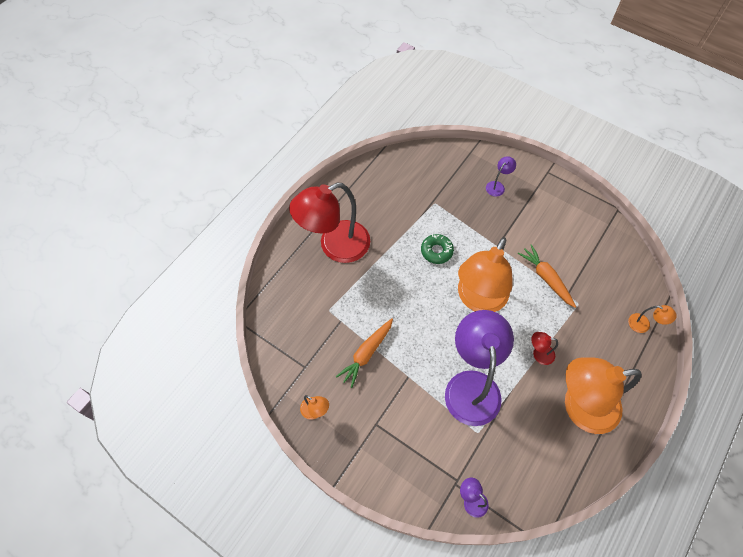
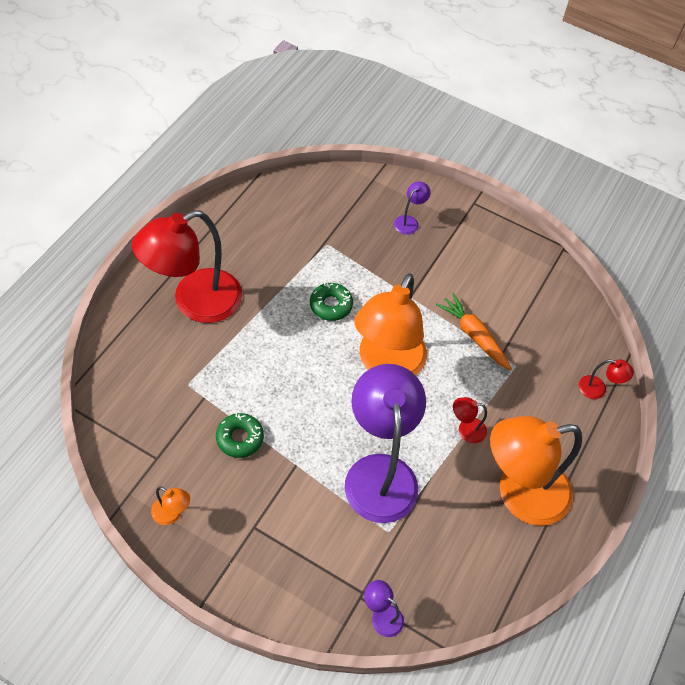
camera: 10 degrees left, 5 degrees down
orange carrot [336,318,393,388] -> green donut [216,413,264,458]
orange lamp [628,305,677,333] -> red lamp [579,359,634,399]

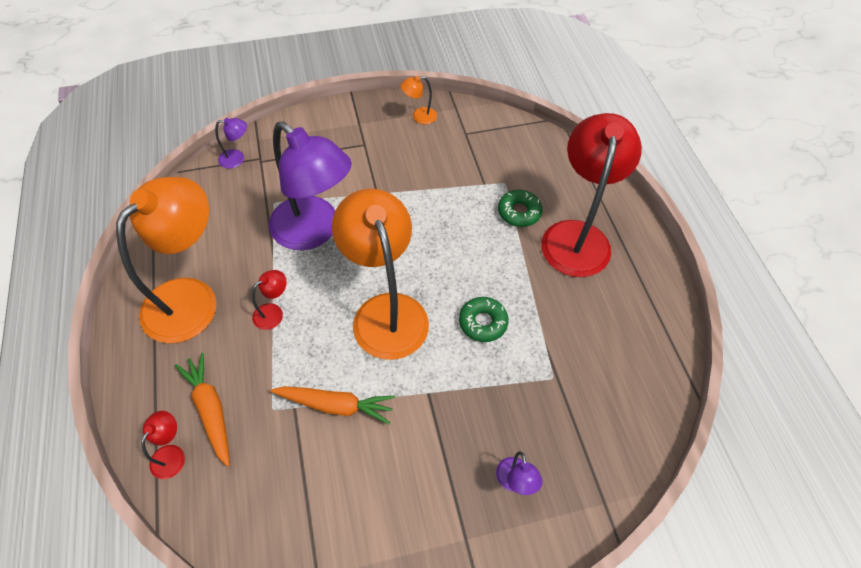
camera: 140 degrees right, 0 degrees up
green donut [216,413,264,458] -> green donut moved to [498,190,542,227]
red lamp [579,359,634,399] -> red lamp turned 135 degrees clockwise [141,411,185,479]
none -> orange carrot [175,353,230,467]

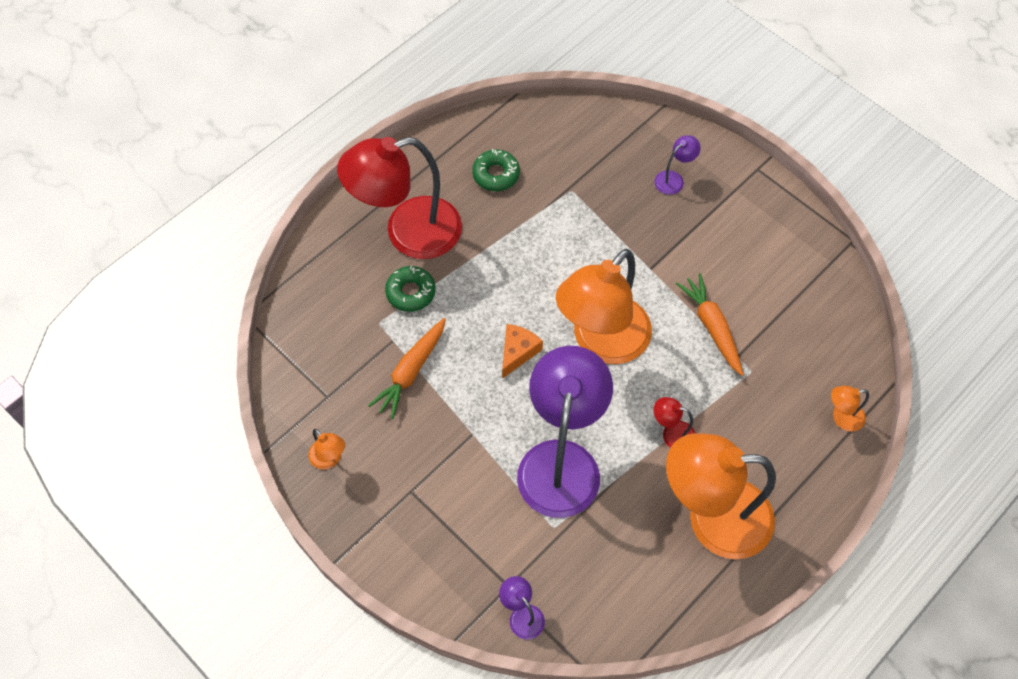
camera: 120 degrees left, 5 degrees up
red lamp [141,411,185,479] -> orange lamp [831,386,869,432]
orange carrot [175,353,230,467] -> orange carrot moved to [368,318,446,419]
green donut [459,297,509,342] -> green donut moved to [472,149,520,191]
none -> orange cheese [502,324,543,379]

